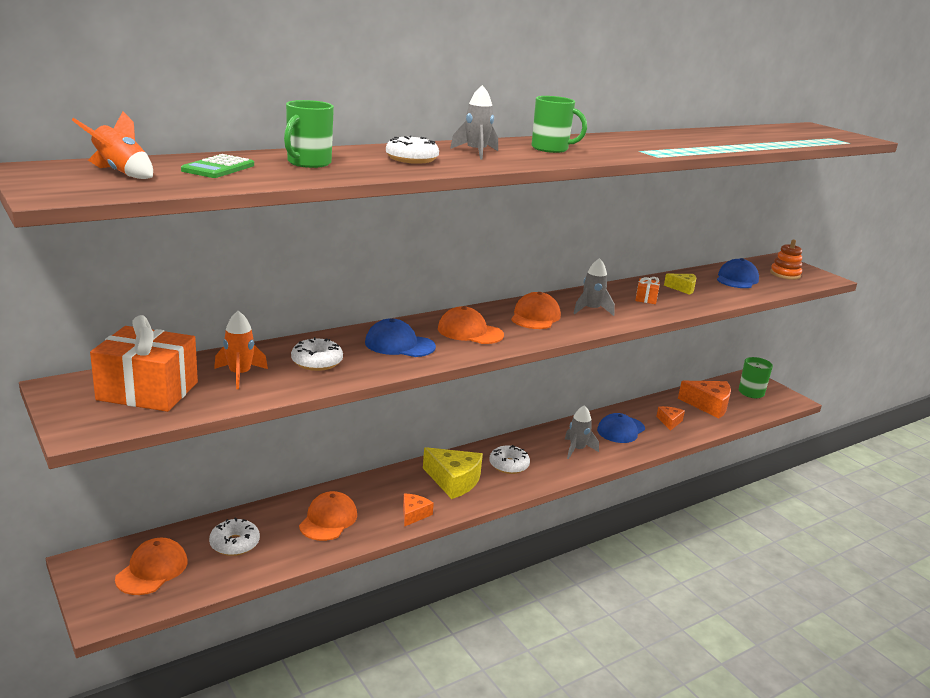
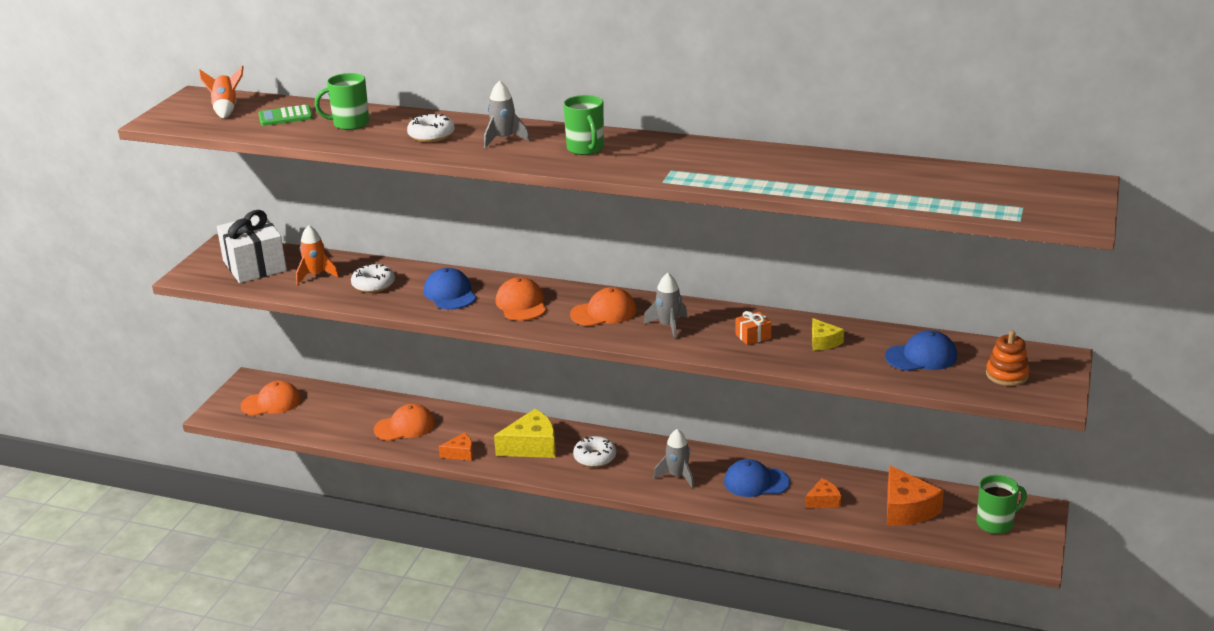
camera: 55 degrees right, 5 degrees up
orange gift [90,315,198,412] -> white gift [217,210,287,283]
white donut [209,517,260,556] -> none
yellow cheese [423,447,483,499] -> yellow cheese turned 105 degrees counterclockwise [494,409,556,458]

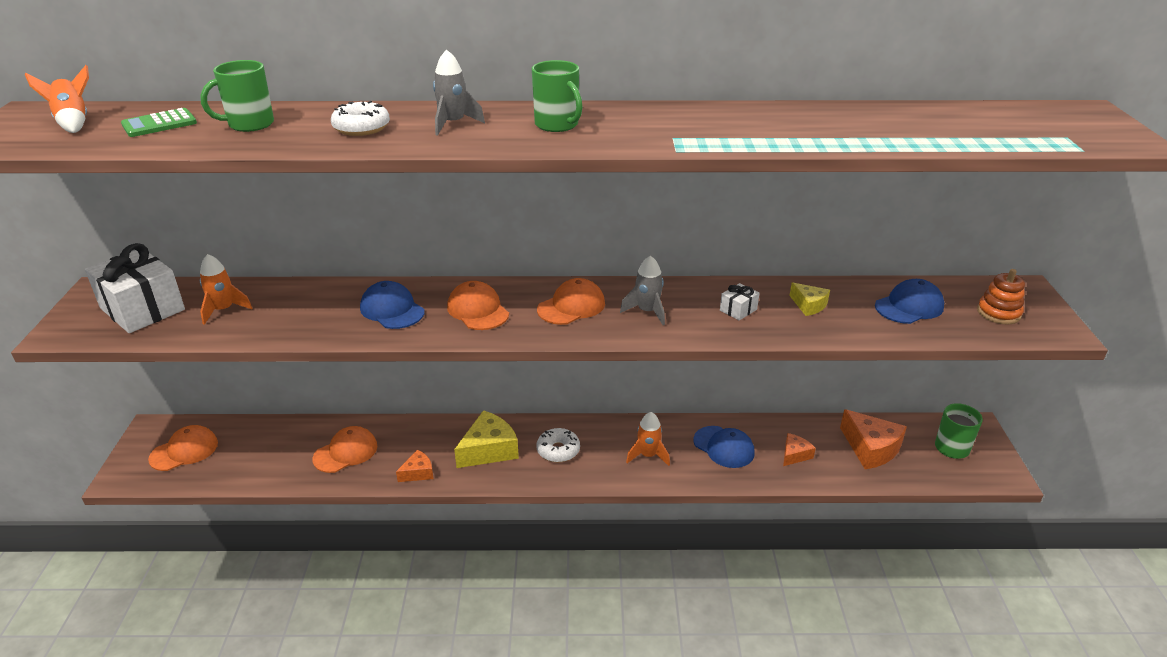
camera: 20 degrees left, 5 degrees up
white donut [351,264,395,293] -> none
grey rocket [653,429,694,488] -> orange rocket [626,412,670,466]
blue cap [724,459,790,497] -> blue cap turned 120 degrees counterclockwise [693,426,755,468]
orange gift [735,311,772,345] -> white gift [720,283,759,320]

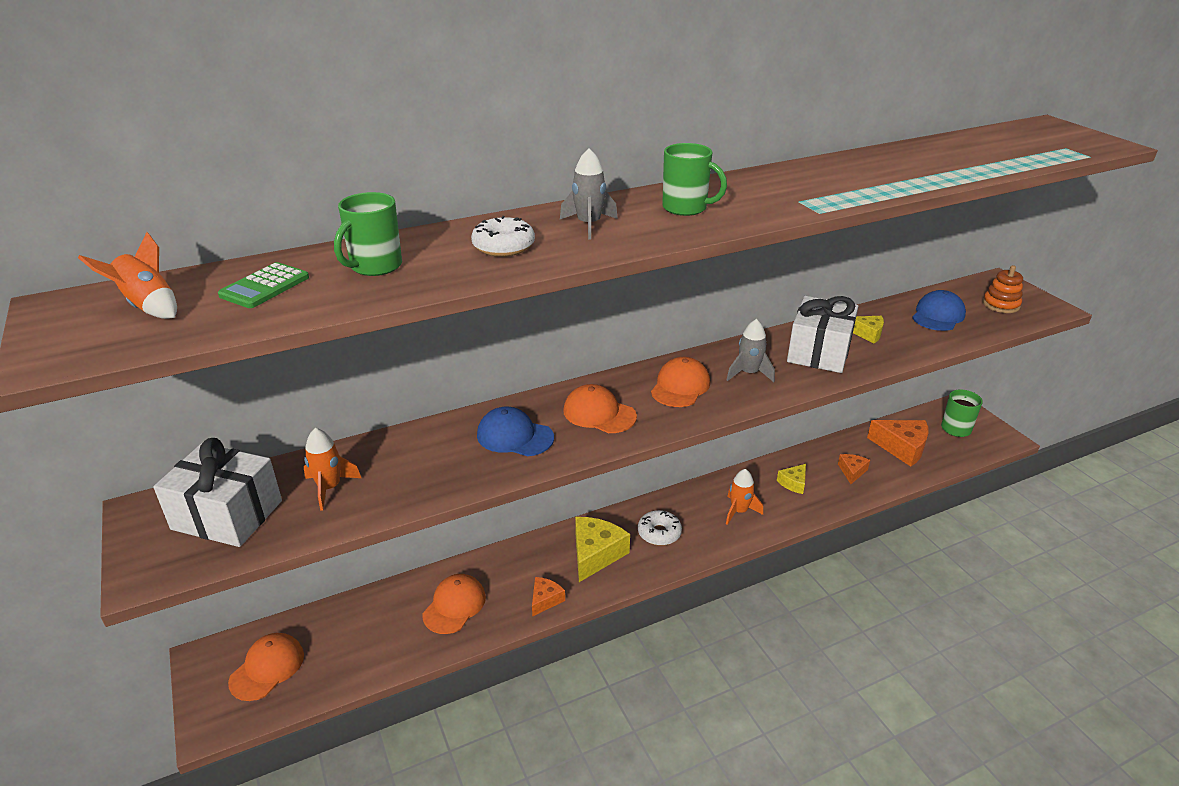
camera: 25 degrees left, 0 degrees up
blue cap [693,426,755,468] -> yellow cheese [777,464,806,494]
white gift [720,283,759,320] -> white gift [787,296,858,373], size x2.29

